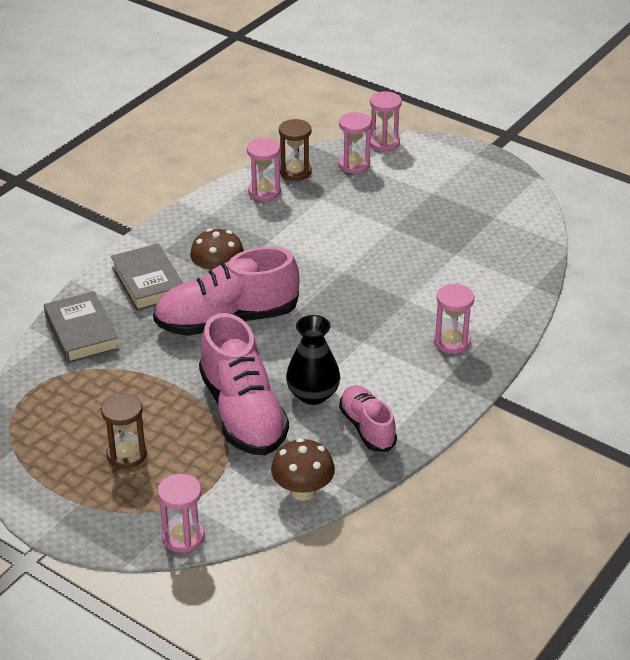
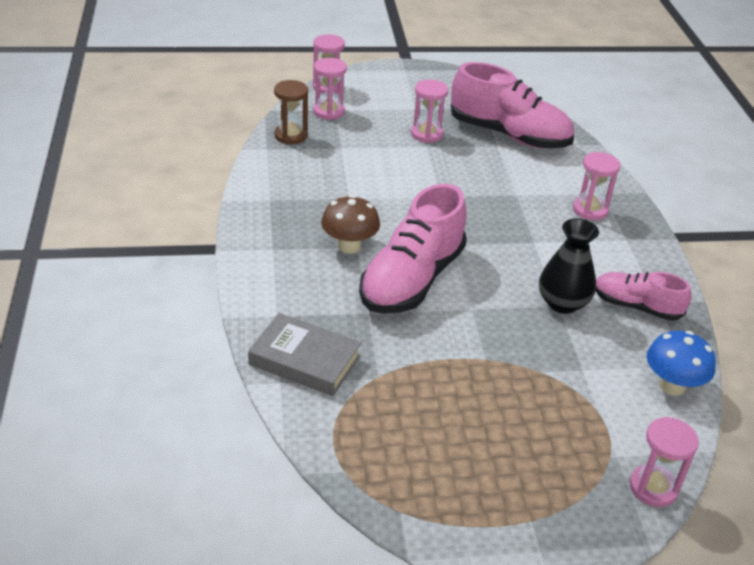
camera: 45 degrees left, 0 degrees up
brown hourglass [101,393,147,469] -> none
grey book [111,243,183,311] -> none
pink shoe [199,313,289,455] -> pink shoe moved to [451,62,574,148]
pink hourglass [247,138,281,201] -> pink hourglass moved to [411,79,449,143]
brown mushroom [271,438,335,501] -> blue mushroom [647,331,716,396]

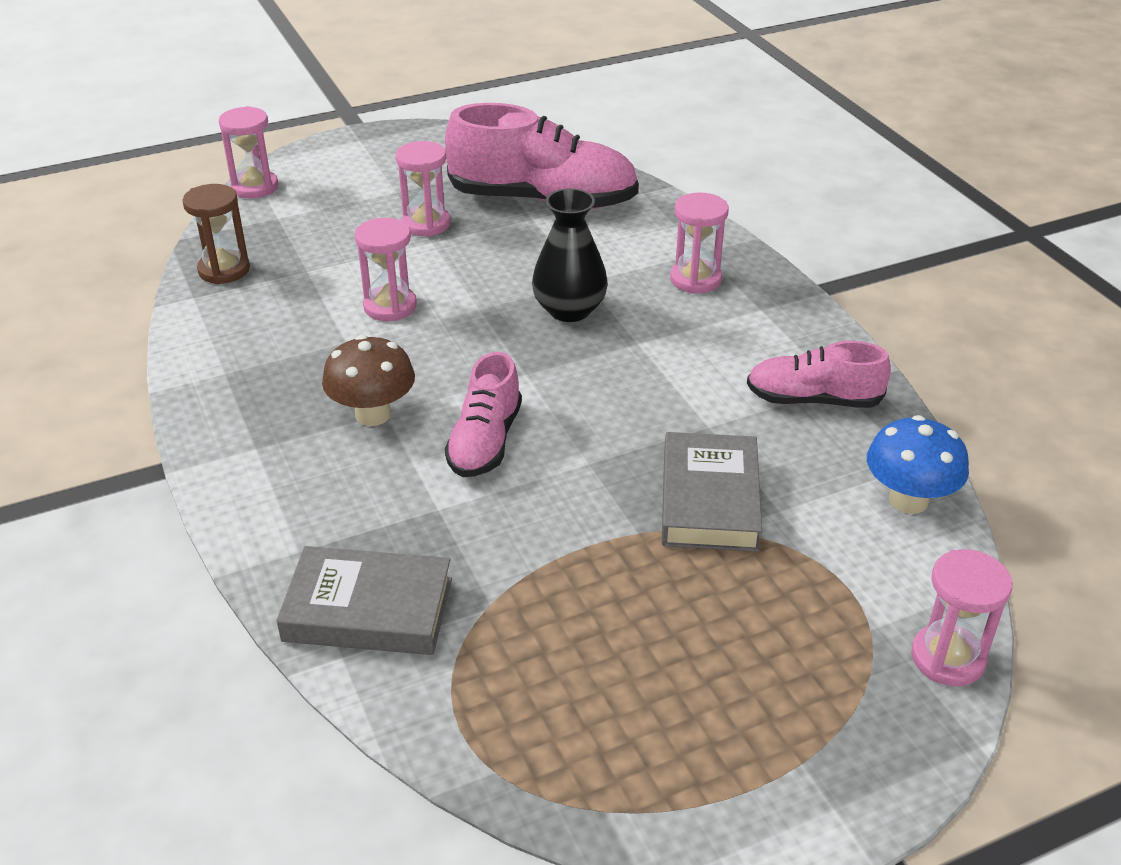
camera: 15 degrees left, 0 degrees up
pink hourglass [313,58,347,120] -> pink hourglass moved to [355,218,417,321]
pink shoe [359,184,467,314] -> pink shoe [445,352,522,477], size x0.57
black vase [539,218,599,314] -> black vase moved to [532,188,608,322]
none -> grey book [662,432,762,552]

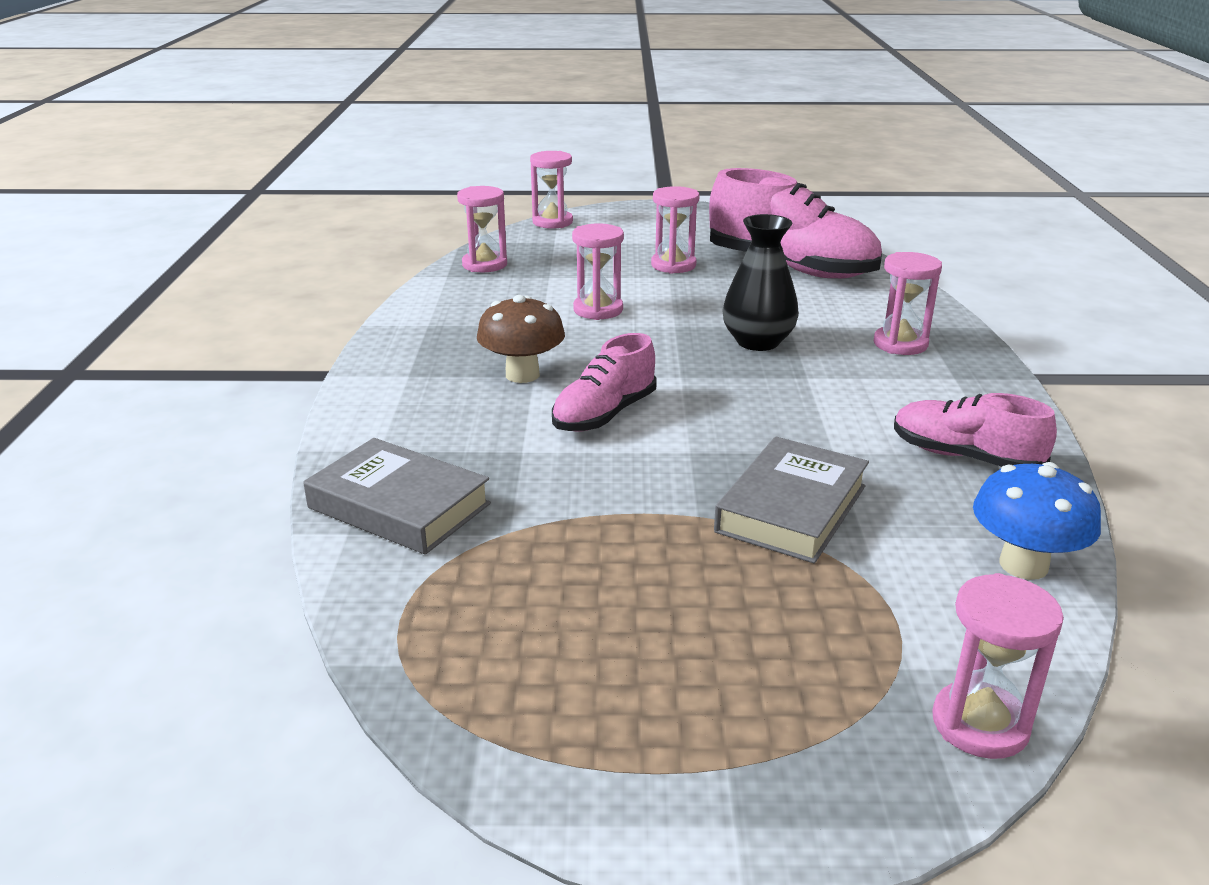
camera: 25 degrees right, 10 degrees down
brown hourglass [182,184,250,284] -> pink hourglass [457,186,507,272]

